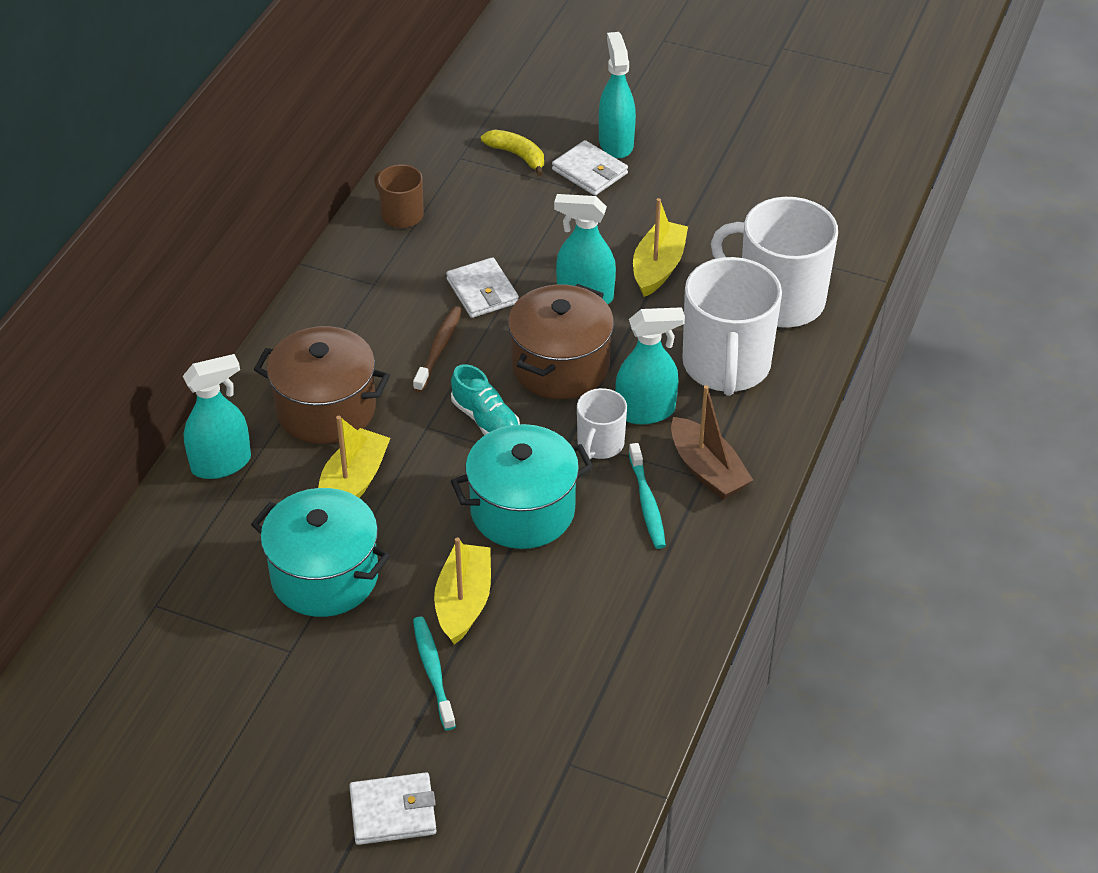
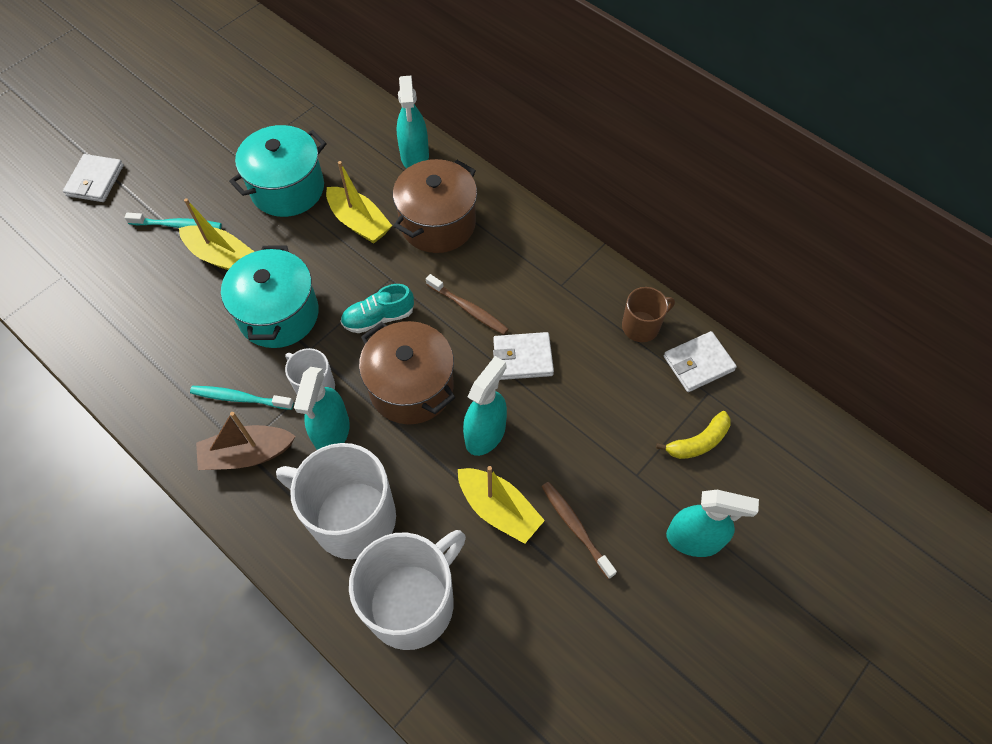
camera: 110 degrees right, 15 degrees up
white wallet [552,140,628,196] -> white wallet moved to [664,331,737,392]
none -> brown toothbrush [541,482,617,579]

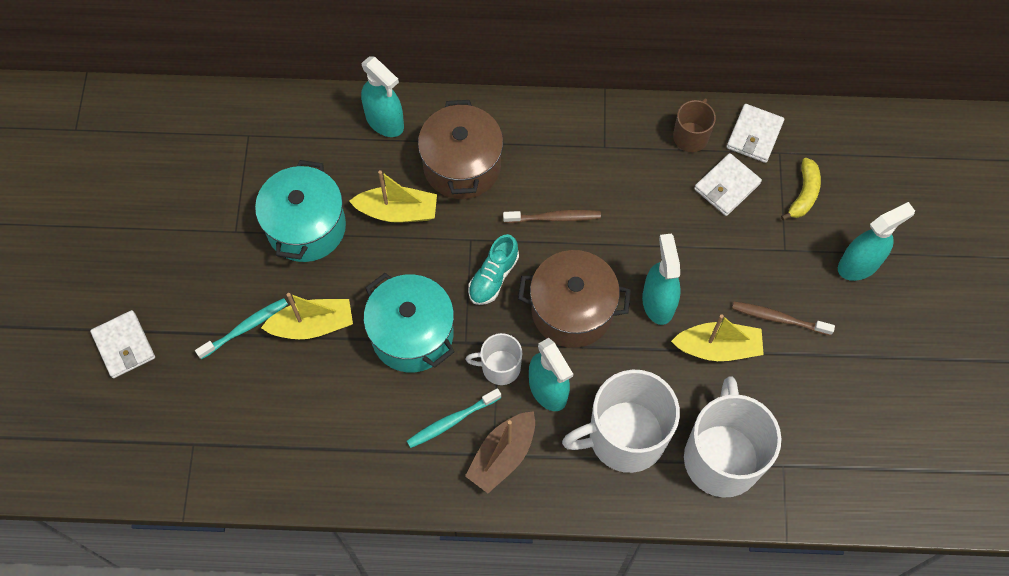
camera: 40 degrees left, 5 degrees up
white wallet [493,332,554,380] -> white wallet moved to [694,153,762,216]

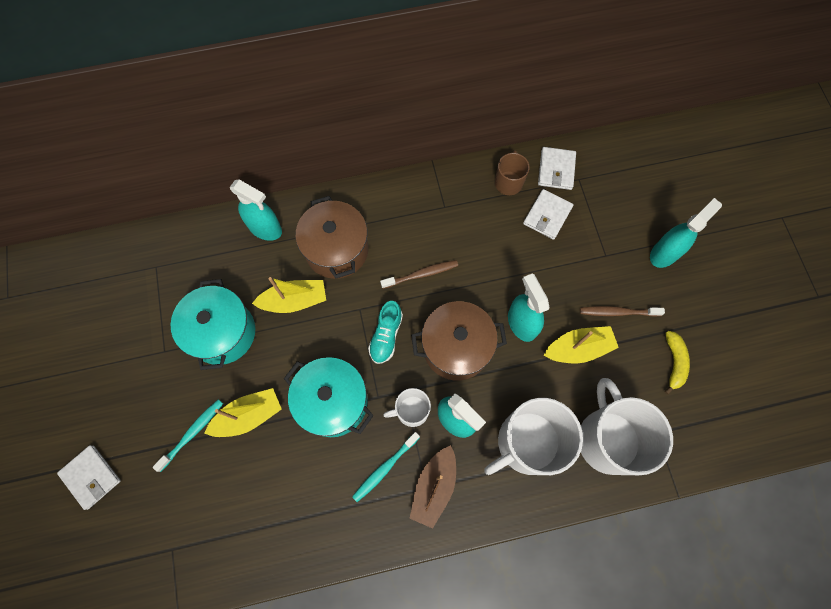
camera: 15 degrees left, 5 degrees up
yellow banana [781,158,821,221] -> yellow banana moved to [665,331,690,395]

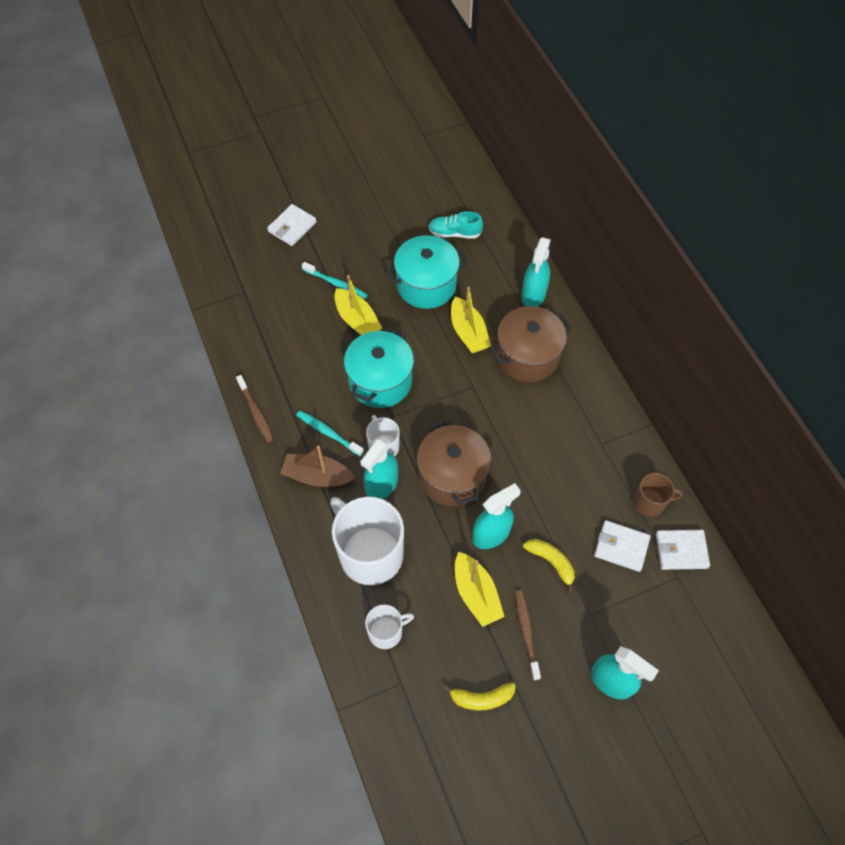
camera: 80 degrees right, 10 degrees down
turquoise shoe [368,301,403,364] -> turquoise shoe moved to [429,211,483,239]
brown toothbrush [380,260,458,289] -> brown toothbrush moved to [236,375,274,443]
white mug [581,378,673,475] -> white mug [365,605,414,649], size x0.51
none -> yellow banana [523,539,575,593]

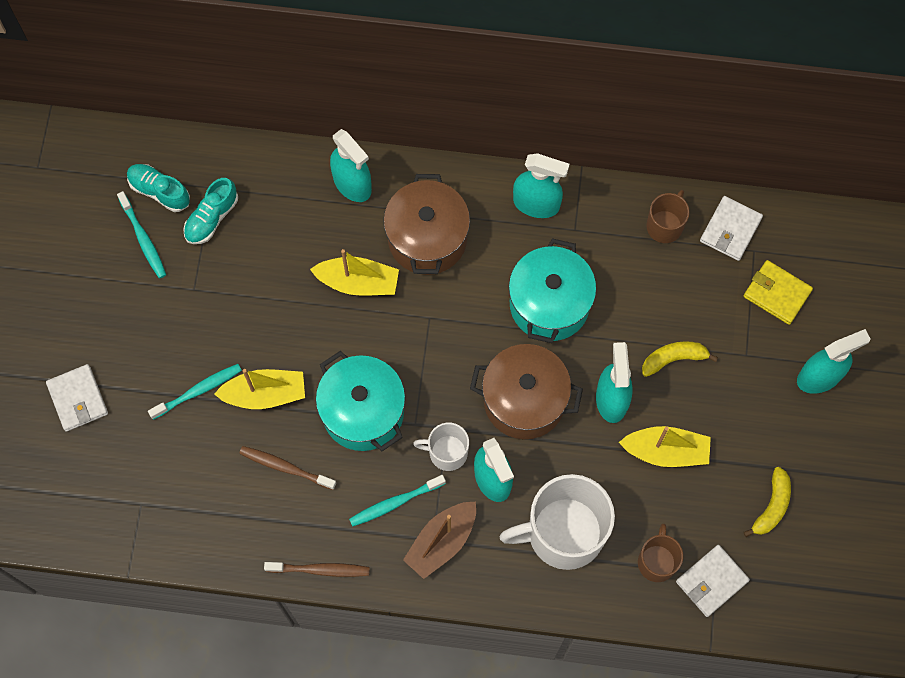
camera: 60 degrees left, 10 degrees up
white mug [365,605,414,649] -> brown mug [638,524,683,582]
turquoise pot [385,235,468,309] -> turquoise pot moved to [509,238,596,343]
brown toothbrush [515,590,541,680] -> brown toothbrush moved to [239,446,336,490]
white wallet [594,520,651,572] -> white wallet moved to [676,545,750,617]
none -> turquoise toothbrush [117,191,166,278]
none -> turquoise shoe [127,164,190,212]
none -> turquoise spray bottle [513,153,570,218]
none -> yellow wallet [744,260,813,325]

